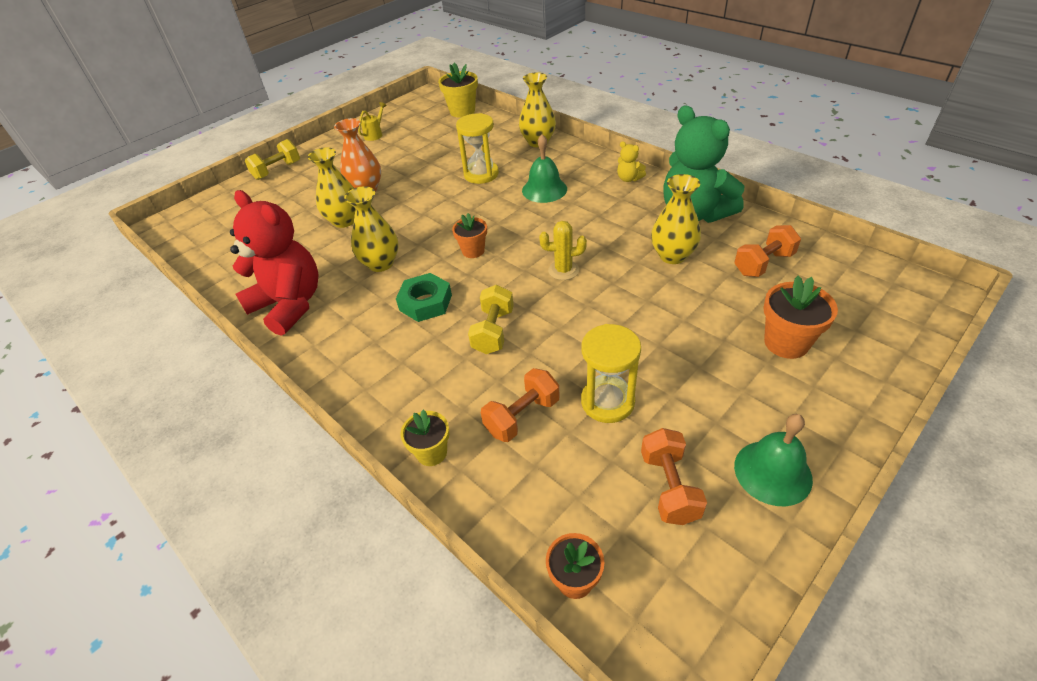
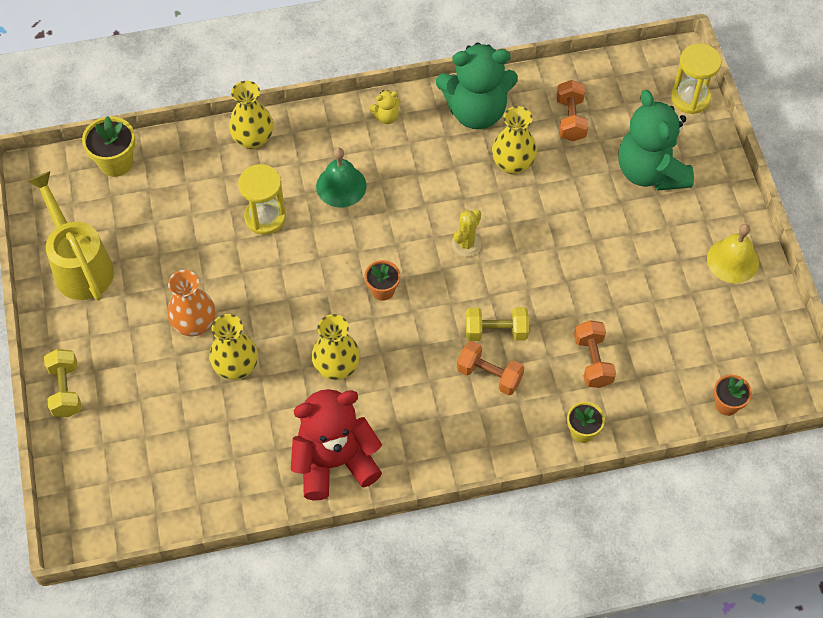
camera: 60 degrees left, 15 degrees up
yellow watering can [358,102,387,141] -> yellow watering can [27,171,114,301], size x2.36
green nut [396,273,452,322] -> none
yellow dumbbell [468,285,514,354] -> yellow dumbbell turned 45 degrees counterclockwise [466,307,529,341]
yellow hourglass [581,324,641,423] -> yellow hourglass moved to [671,43,721,114]
orange dumbbell [641,428,707,525] -> orange dumbbell moved to [457,341,524,395]
green bell [734,414,813,506] -> yellow bell [707,224,759,283]
orange flower pot [763,276,838,359] -> green teddy bear [619,90,694,191]

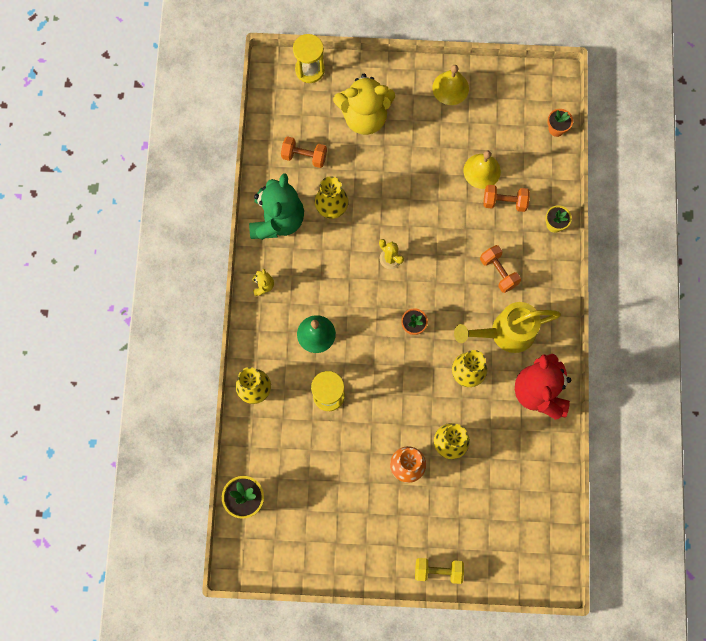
camera: 75 degrees left, 15 degrees up
yellow watering can [27,171,114,301] -> yellow watering can moved to [454,302,561,353]
orange dumbbell [457,341,524,395] -> orange dumbbell turned 75 degrees counterclockwise [480,245,521,293]
yellow dumbbell [466,307,529,341] -> none
green teddy bear [619,90,694,191] -> yellow teddy bear [333,74,395,135]
none -> yellow bell [463,151,501,189]

